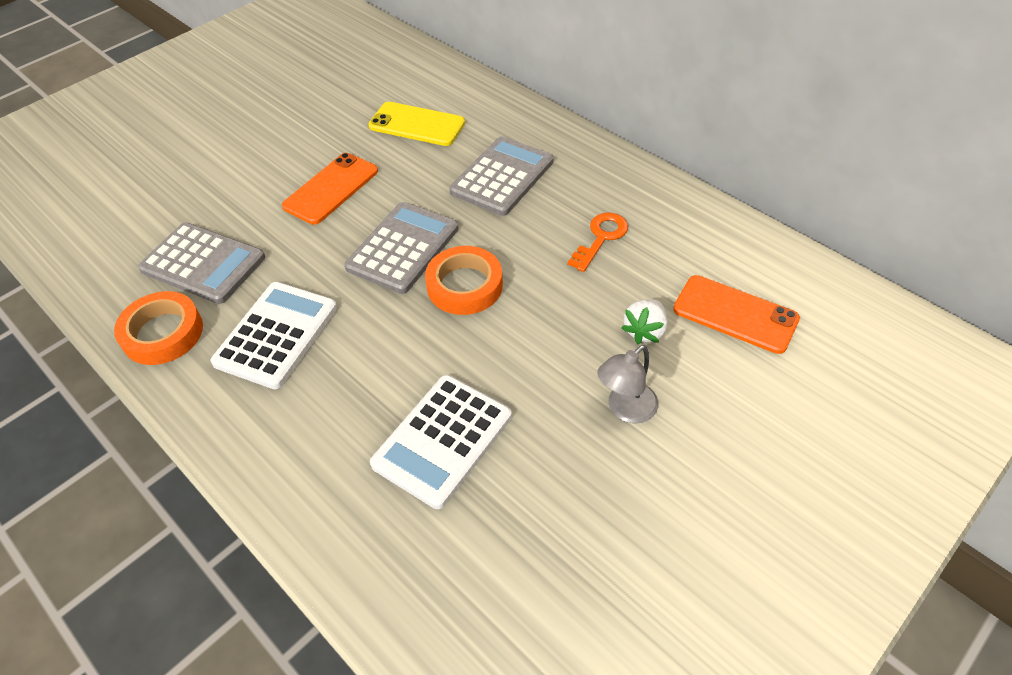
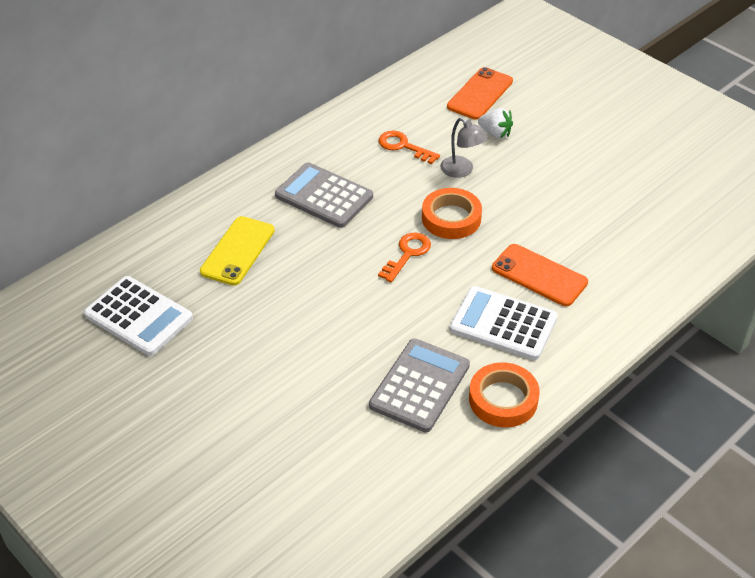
camera: 90 degrees left, 5 degrees down
orange phone [282,153,378,225] -> orange phone moved to [492,244,588,306]
grey calculator [345,202,459,294] -> orange key [378,233,431,282]
white calculator [370,375,512,509] -> white calculator moved to [84,276,193,356]
grey lamp [597,345,658,424] -> grey lamp moved to [440,118,488,178]

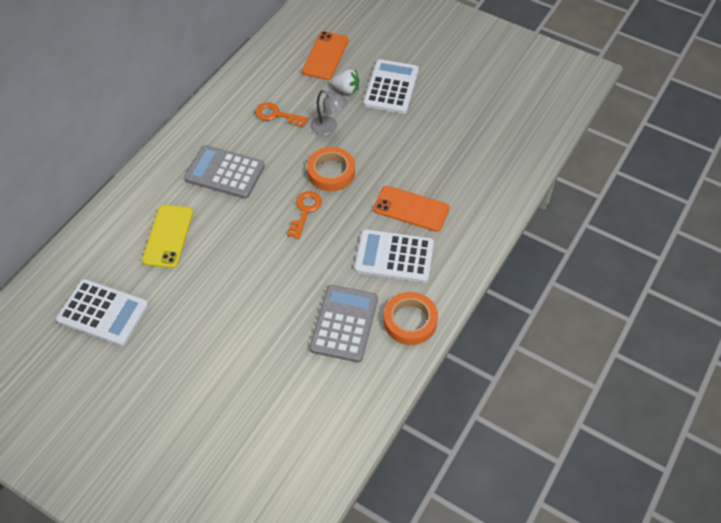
camera: 15 degrees left, 10 degrees up
none -> white calculator [363,59,419,114]

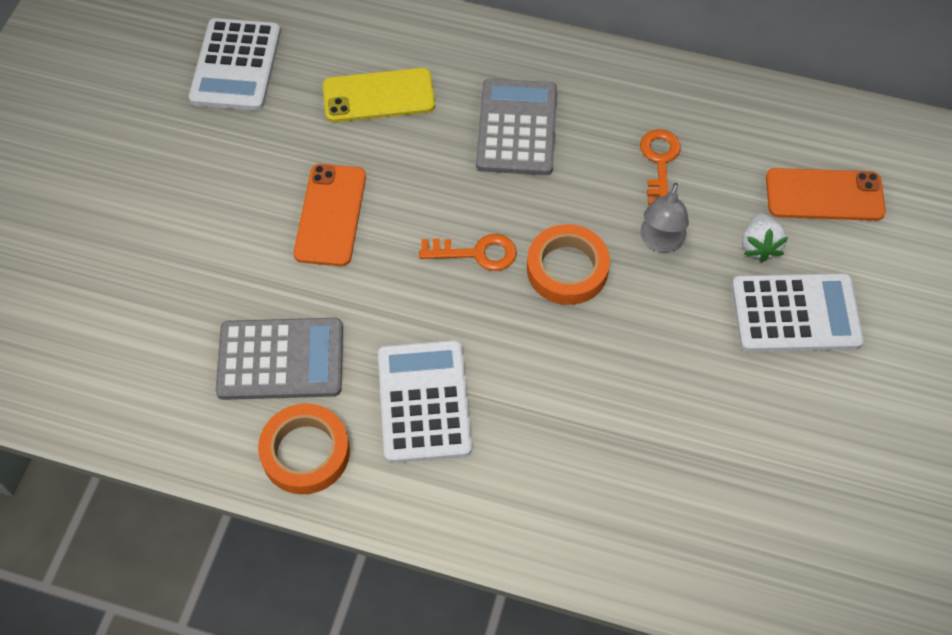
camera: 75 degrees right, 5 degrees up
orange phone [373,186,449,232] -> orange phone moved to [294,164,366,266]

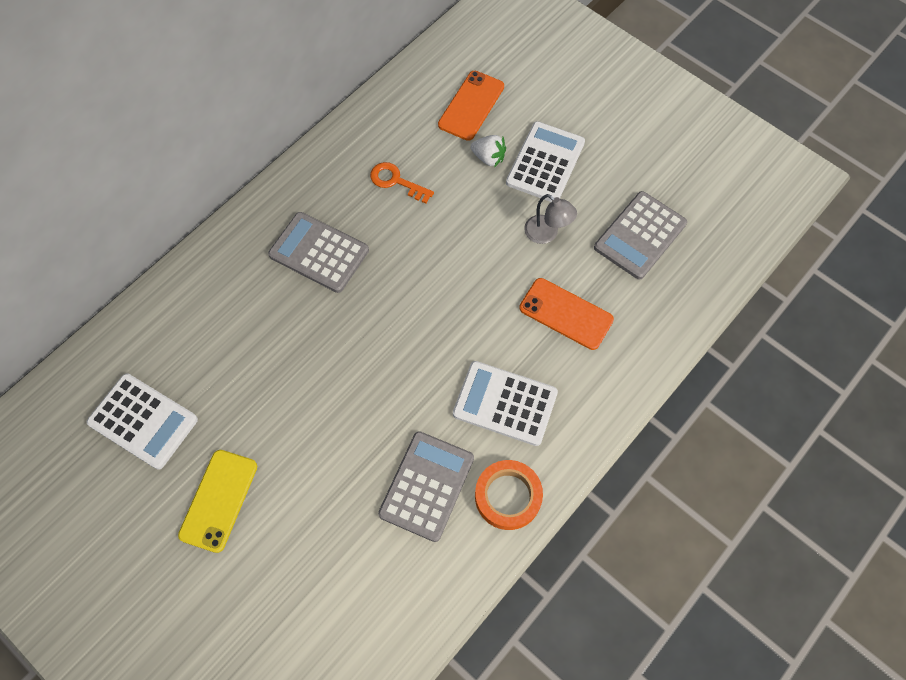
camera: 65 degrees left, 5 degrees up
orange phone [294,164,366,266] -> orange phone moved to [519,278,614,350]
yellow phone [323,68,435,122] -> yellow phone moved to [178,450,257,553]
orange key [419,234,517,271] -> none
orange tape [527,224,610,305] -> none
grey lamp [640,183,689,252] -> grey lamp moved to [524,194,577,244]
none -> grey calculator [594,191,687,280]

